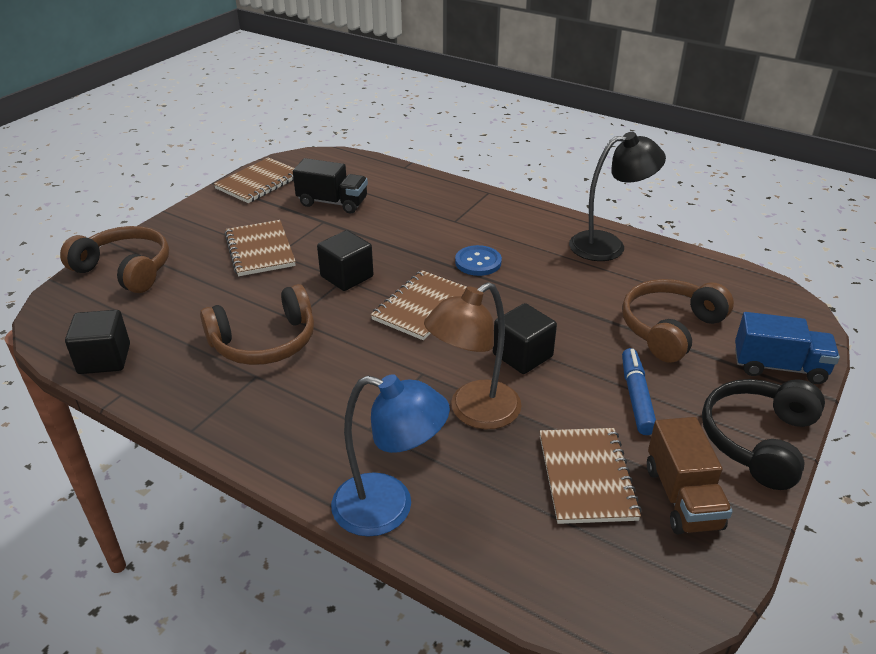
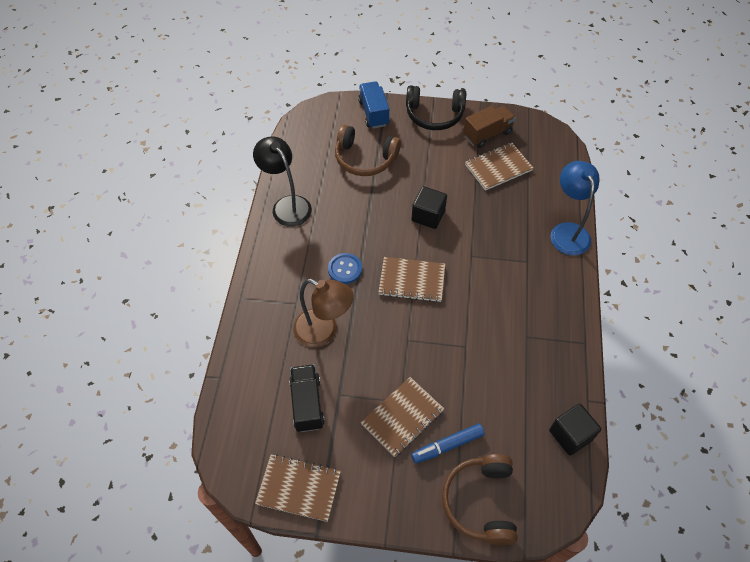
camera: 115 degrees left, 20 degrees up
brown headphones [200,284,314,365] -> none
black cube [317,230,373,291] -> none
brown lamp [424,282,522,429] -> brown lamp moved to [293,279,354,347]
blue marker [622,348,656,435] -> blue marker moved to [411,423,485,464]

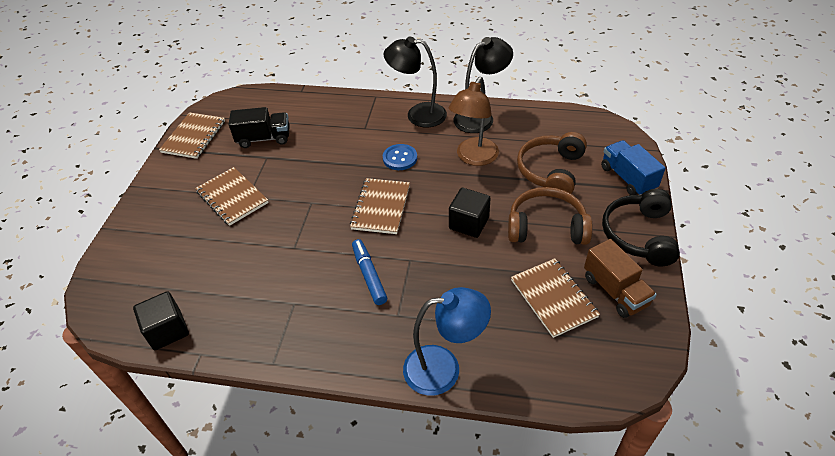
camera: 95 degrees right, 10 degrees down
brown lamp [293,279,354,347] -> brown lamp moved to [449,77,499,166]
blue truck [358,81,390,128] -> blue truck turned 105 degrees counterclockwise [601,140,666,195]
blue marker [411,423,485,464] -> blue marker moved to [352,239,387,305]
brown headphones [442,454,518,545] -> brown headphones moved to [508,187,593,245]
none -> black lamp [383,36,447,127]

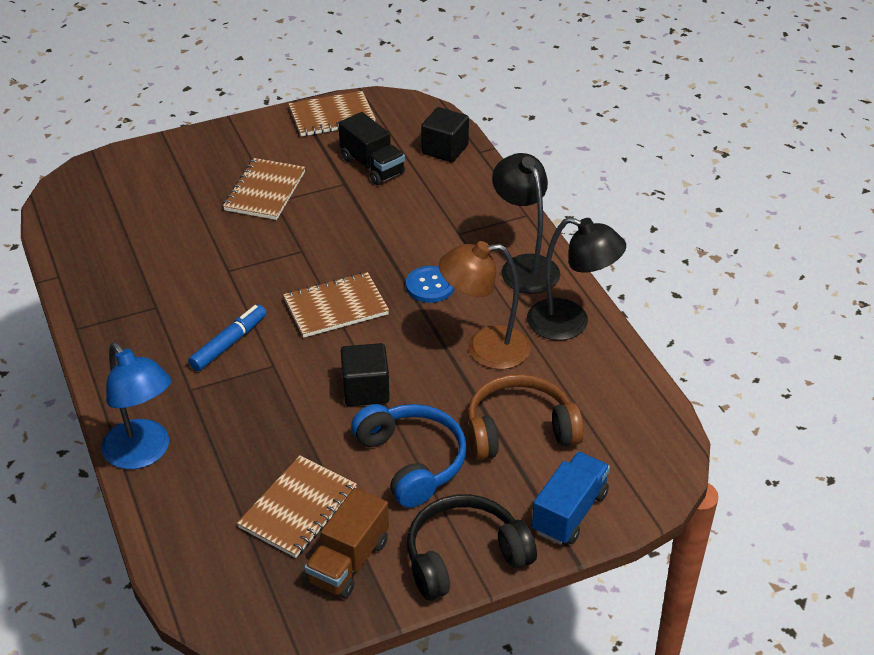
camera: 55 degrees right, 5 degrees down
black cube [133,291,189,350] -> black cube moved to [421,107,469,162]
brown headphones [508,187,593,245] -> blue headphones [351,404,467,508]

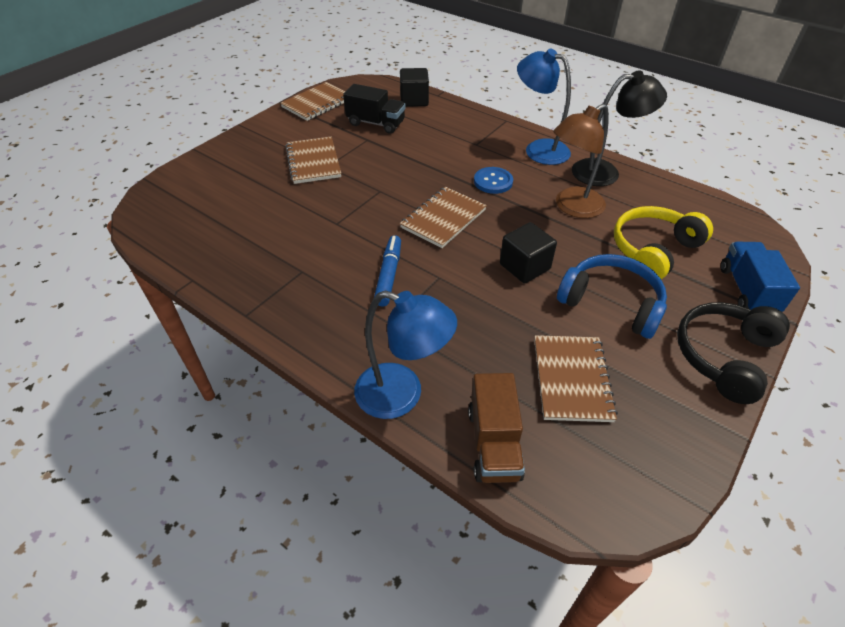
camera: 30 degrees left, 5 degrees up
brown truck [304,488,389,598] -> brown truck moved to [468,373,525,483]
brown headphones [467,374,584,460] -> yellow headphones [614,206,713,279]
black lamp [492,153,560,294] -> blue lamp [517,48,571,165]

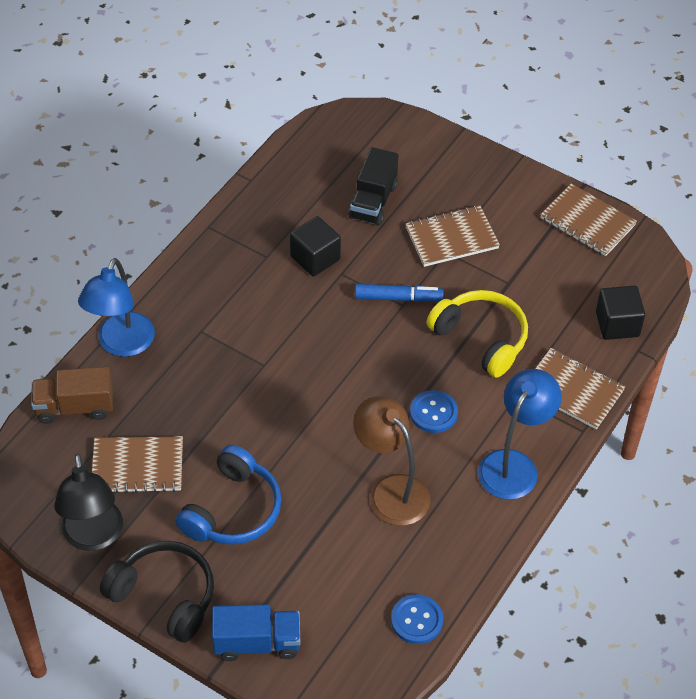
camera: 85 degrees right, 5 degrees up
black truck [343,84,406,134] -> black truck moved to [348,147,398,226]
blue marker [374,235,401,307] -> blue marker moved to [355,284,444,302]
brown notebook [400,187,487,248] -> brown notebook moved to [535,348,626,429]
black cube [500,222,557,284] -> black cube moved to [290,216,341,276]
black lamp [572,70,667,186] -> black lamp moved to [54,453,123,551]
yellow headphones [614,206,713,279] -> yellow headphones moved to [427,290,528,378]
none -> blue button [391,594,443,644]

